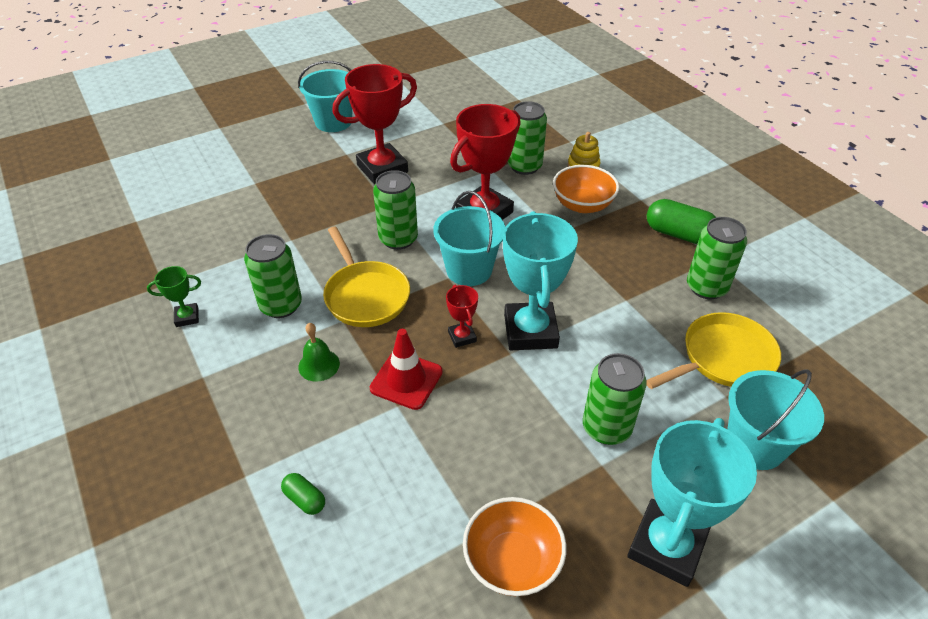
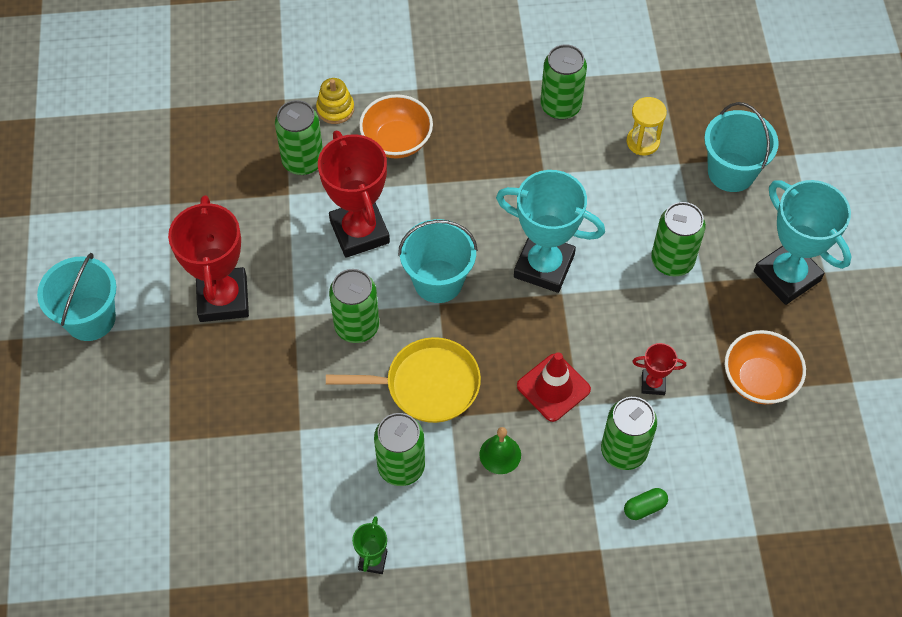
camera: 65 degrees left, 15 degrees up
red trophy [446,285,478,348] -> red trophy moved to [632,343,686,395]
green capsule [647,199,716,244] -> none
yellow pan [647,312,781,389] -> yellow hourglass [627,97,667,156]
none -> green can [601,397,657,470]

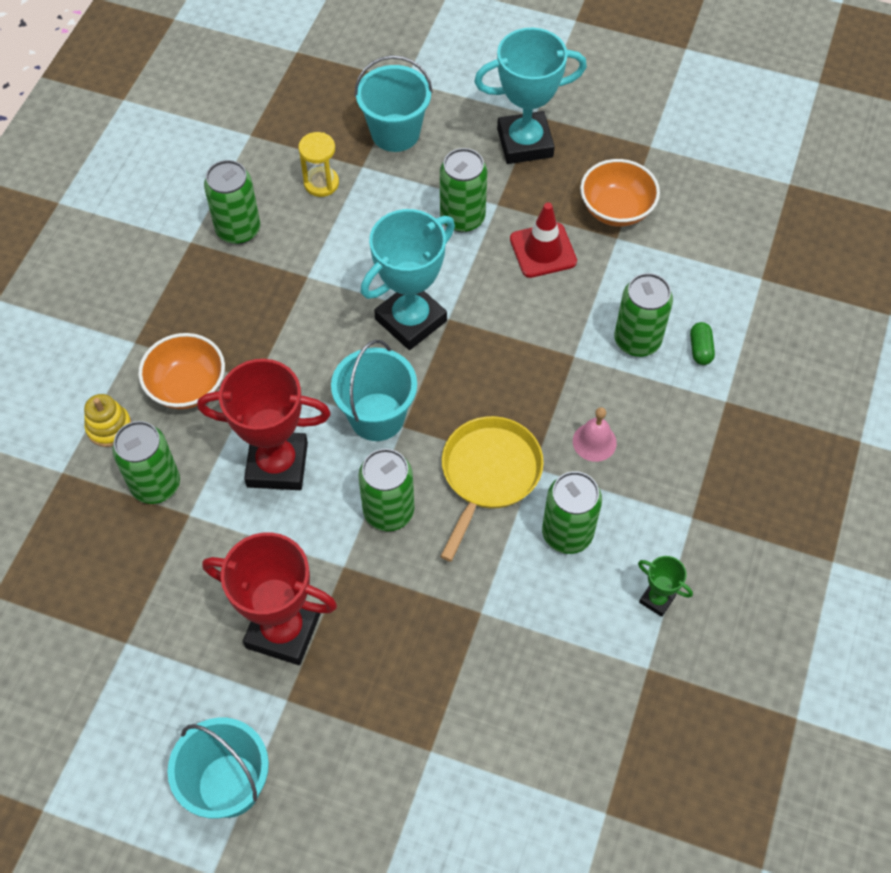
camera: 65 degrees left, 0 degrees up
green bell [479,427,521,474] -> pink bell [573,407,617,462]
red traffic cone [517,352,591,422] -> red traffic cone moved to [510,203,577,278]
red trophy [632,343,686,395] -> none

